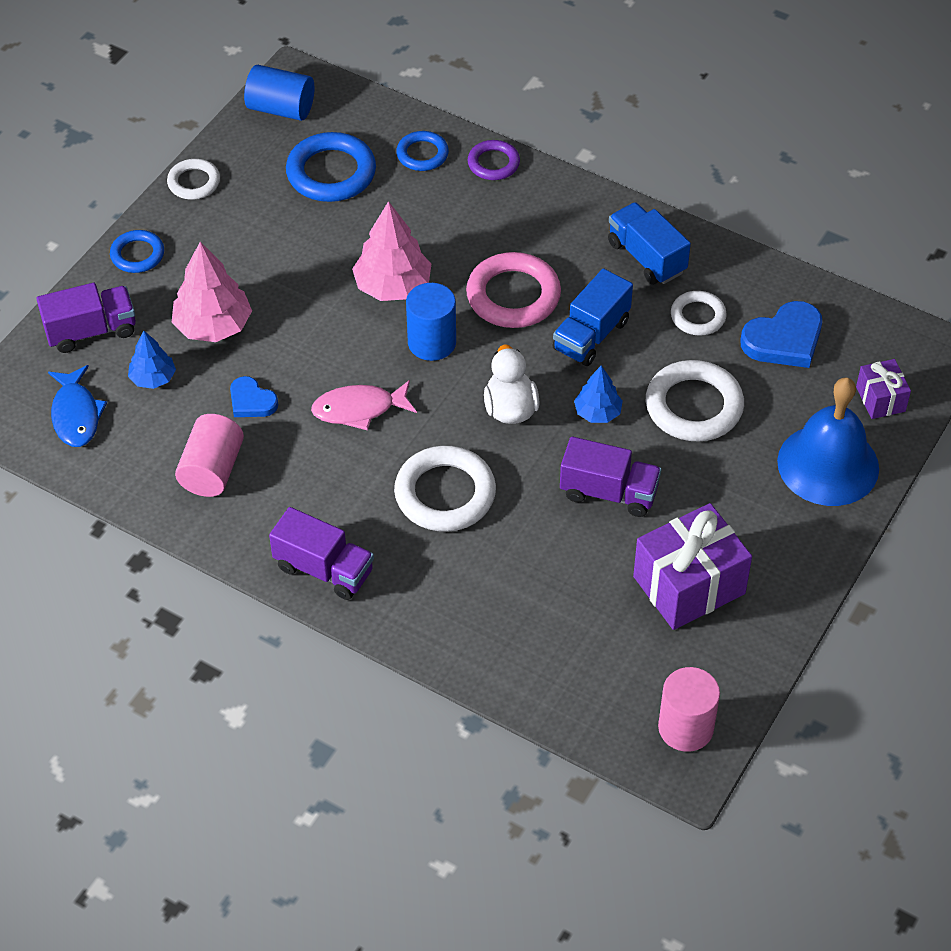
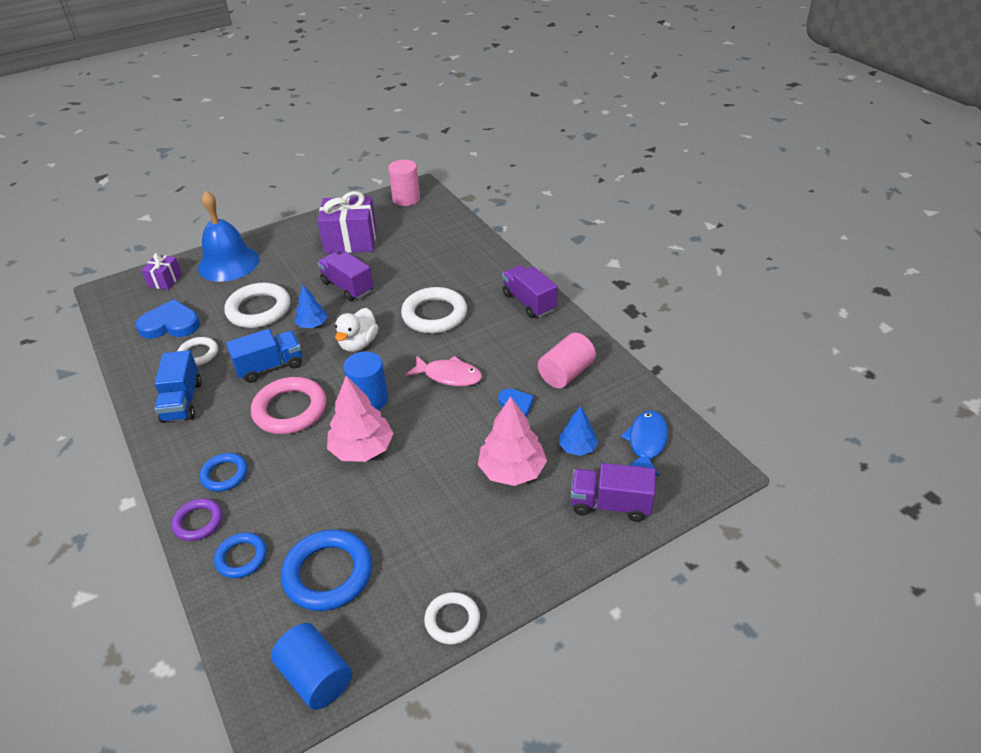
camera: 150 degrees left, 10 degrees down
blue ring [110,230,164,273] -> blue ring moved to [199,453,248,492]

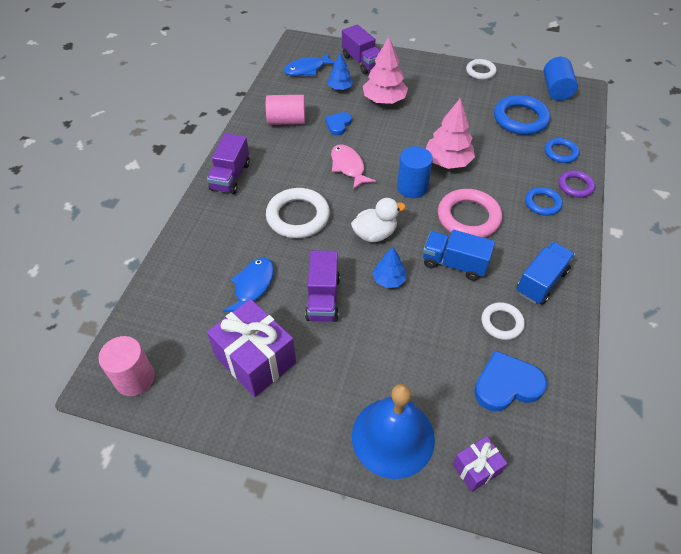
camera: 135 degrees left, 10 degrees up
blue heart [135,299,200,339] -> blue heart turned 120 degrees clockwise [474,350,547,411]
white ring [224,283,290,328] -> none
none -> blue fish [223,258,274,312]

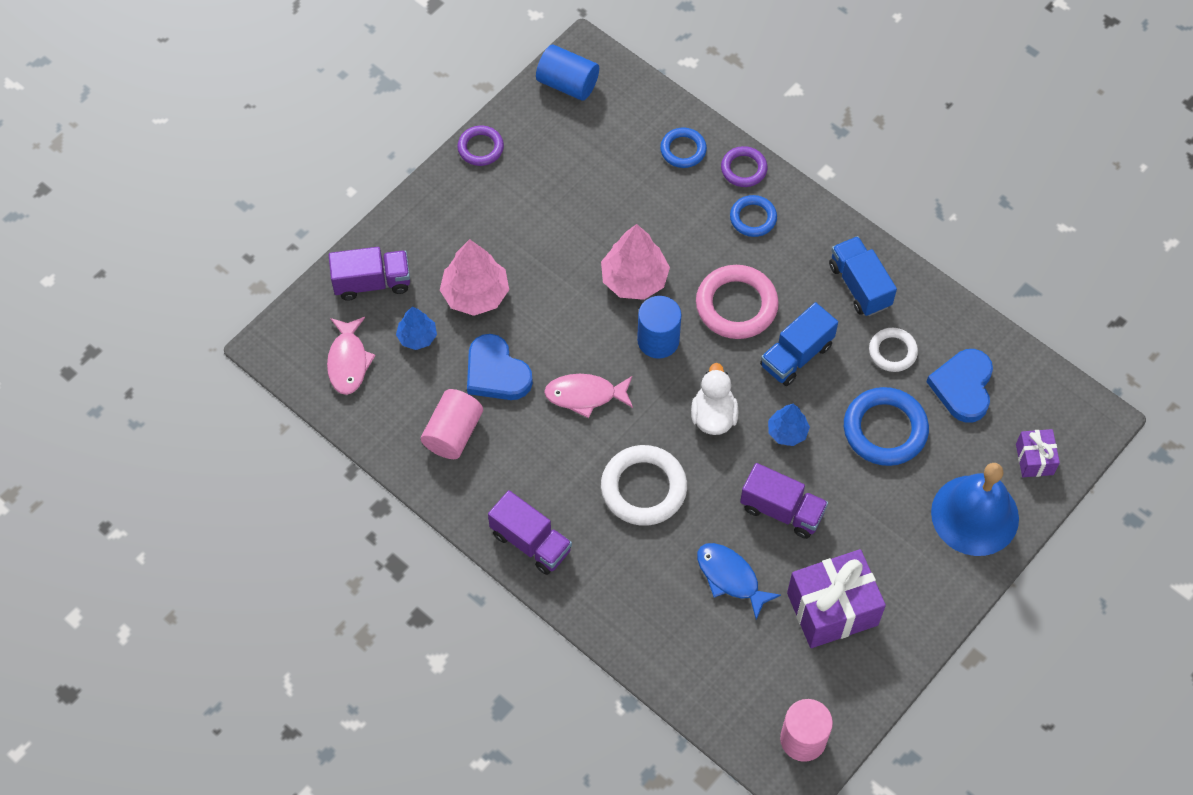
camera: 65 degrees left, 10 degrees up
blue fish [284,52,335,76] -> pink fish [327,317,376,395]
blue heart [325,112,352,135] -> blue heart [467,334,533,400], size x1.66
white ring [466,59,496,80] -> purple ring [457,126,504,166]
blue ring [494,95,550,135] -> blue ring moved to [844,387,929,466]

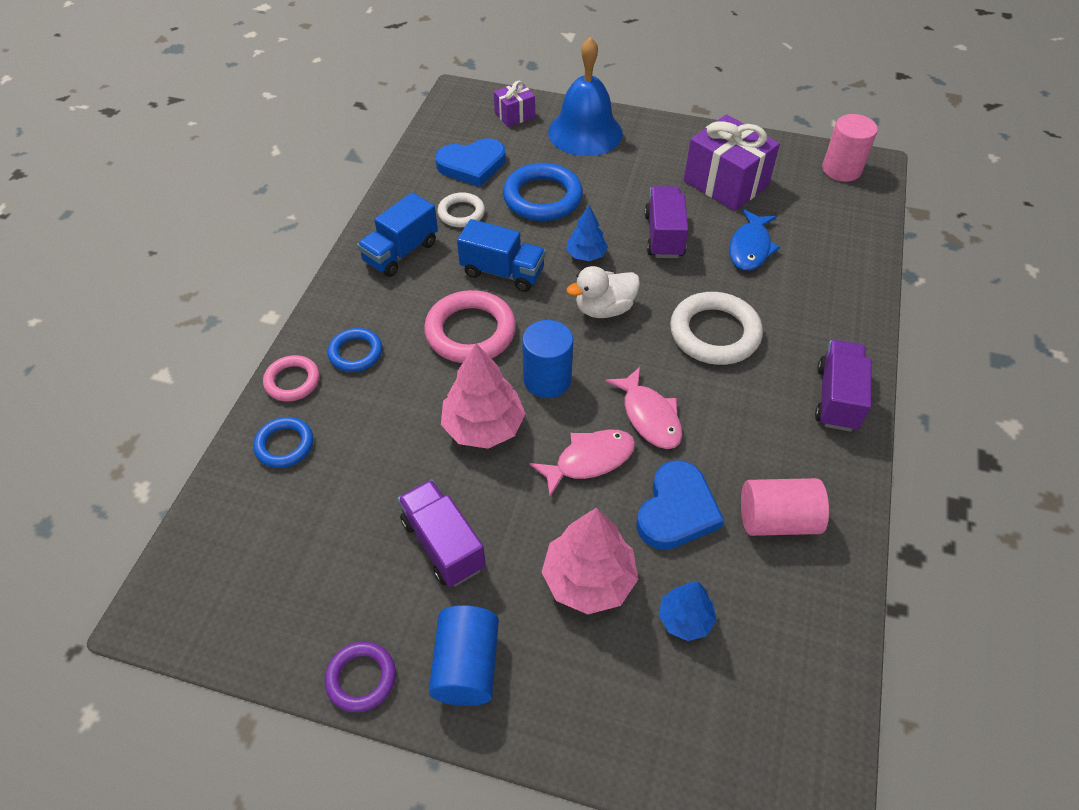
camera: 115 degrees left, 10 degrees down
pink fish [327,317,376,395] -> pink fish moved to [530,430,635,497]
purple truck [328,247,410,301] -> purple truck moved to [398,479,486,587]
blue cylinder [536,45,599,101] -> blue cylinder moved to [429,605,499,706]
purple ring [721,146,767,187] -> pink ring [263,355,320,401]

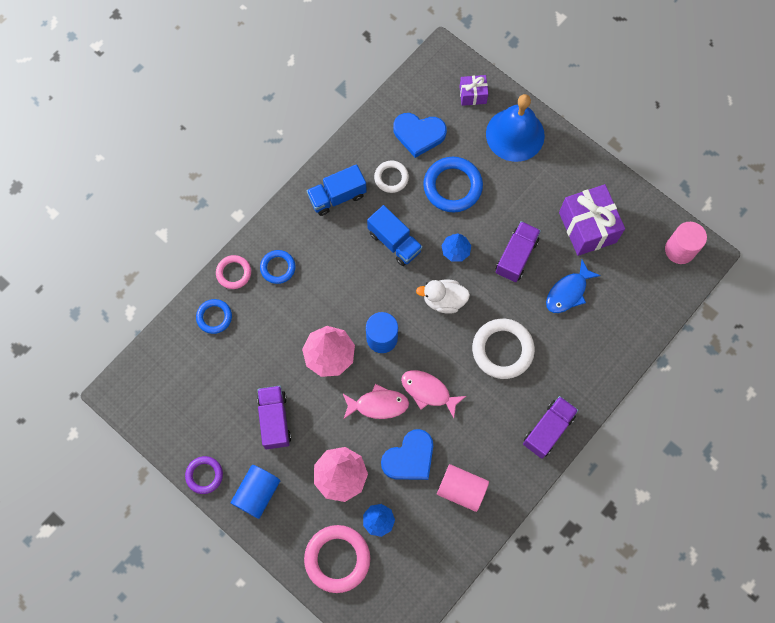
camera: 25 degrees right, 20 degrees up
pink ring [424,290,516,363] -> pink ring moved to [304,525,370,593]
pink fish [605,367,682,449] -> pink fish turned 120 degrees clockwise [401,370,466,418]

